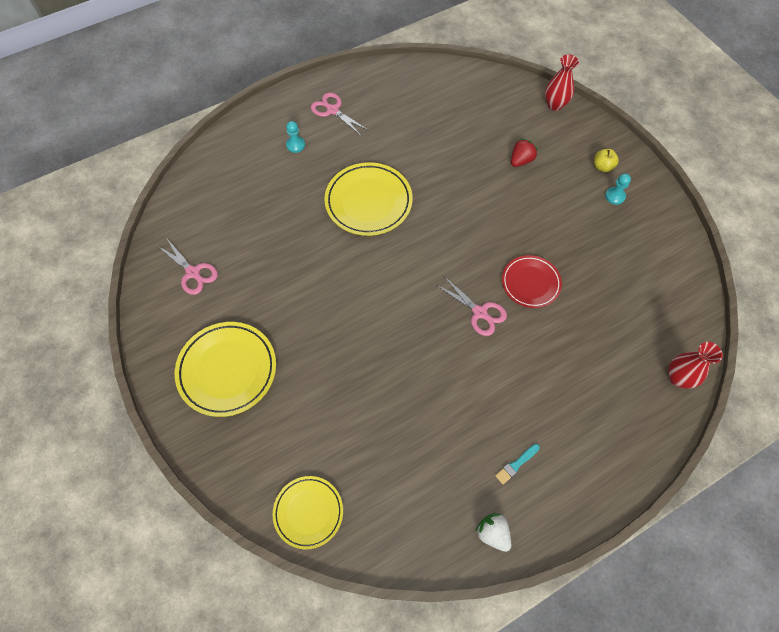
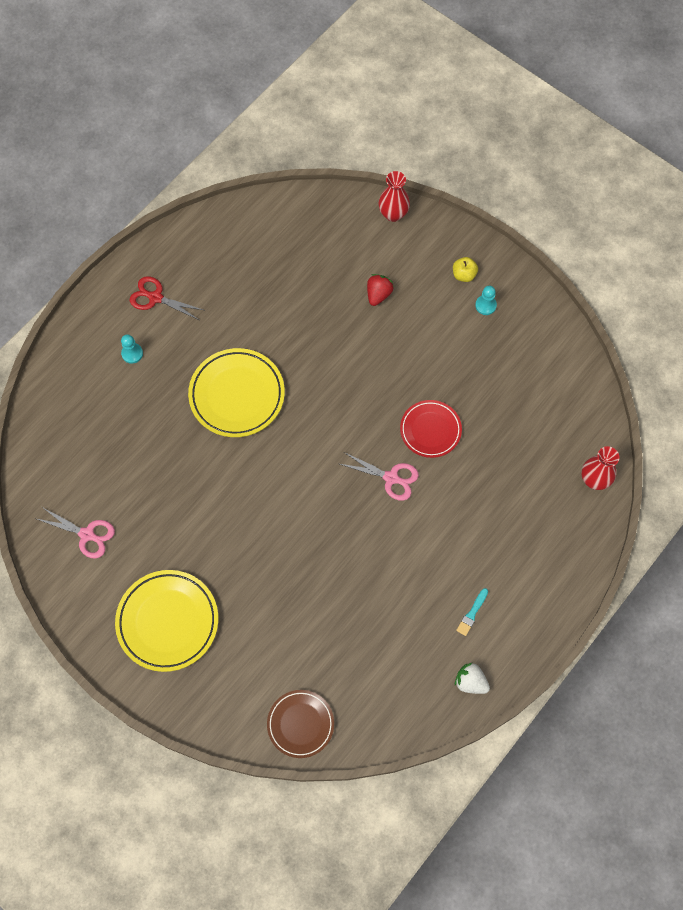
camera: 20 degrees left, 5 degrees up
yellow plate [273,476,343,549] -> brown plate [267,690,334,758]
pink scissors [311,92,368,136] -> red scissors [130,276,203,320]

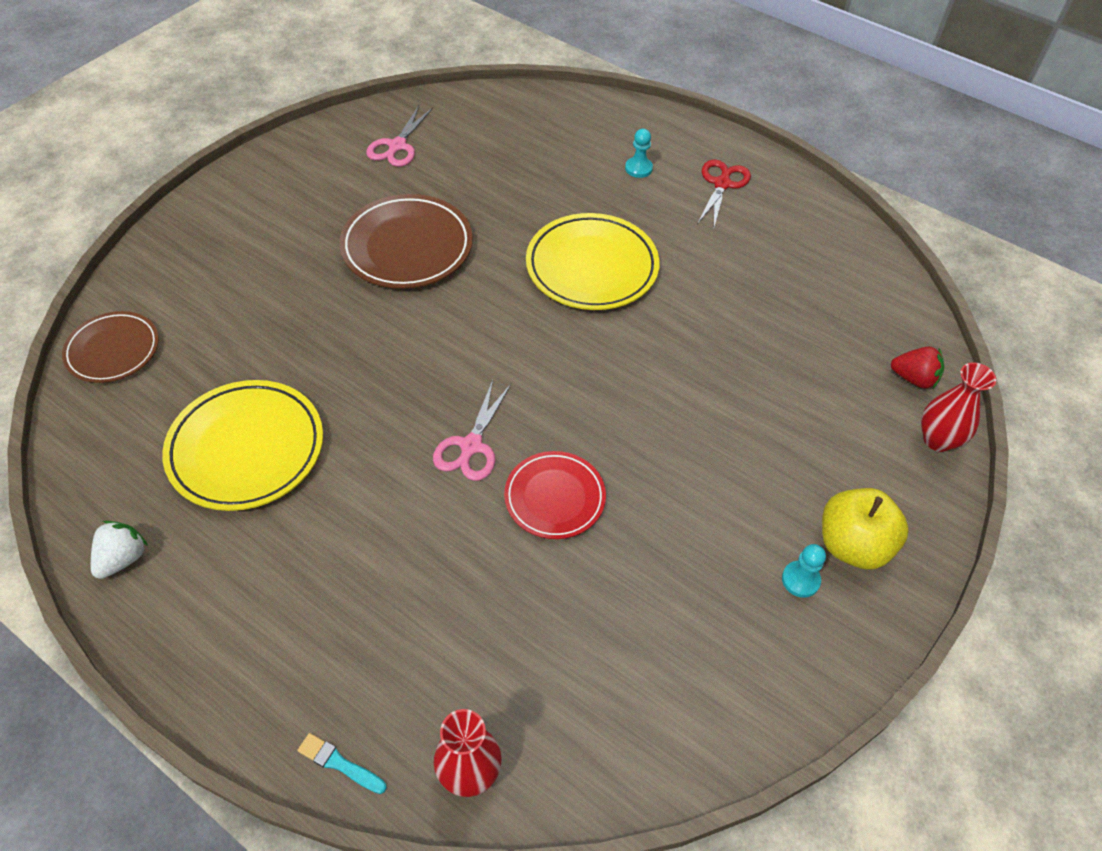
camera: 85 degrees right, 15 degrees down
yellow plate [115,570,218,672] -> yellow plate moved to [162,380,323,511]
red strawberry [367,274,394,306] -> red strawberry moved to [891,347,944,389]
yellow apple [453,257,478,282] -> yellow apple [822,488,909,570], size x1.81
turquoise brush [456,588,488,636] -> turquoise brush moved to [298,733,387,794]
none -> brown plate [339,194,473,289]

